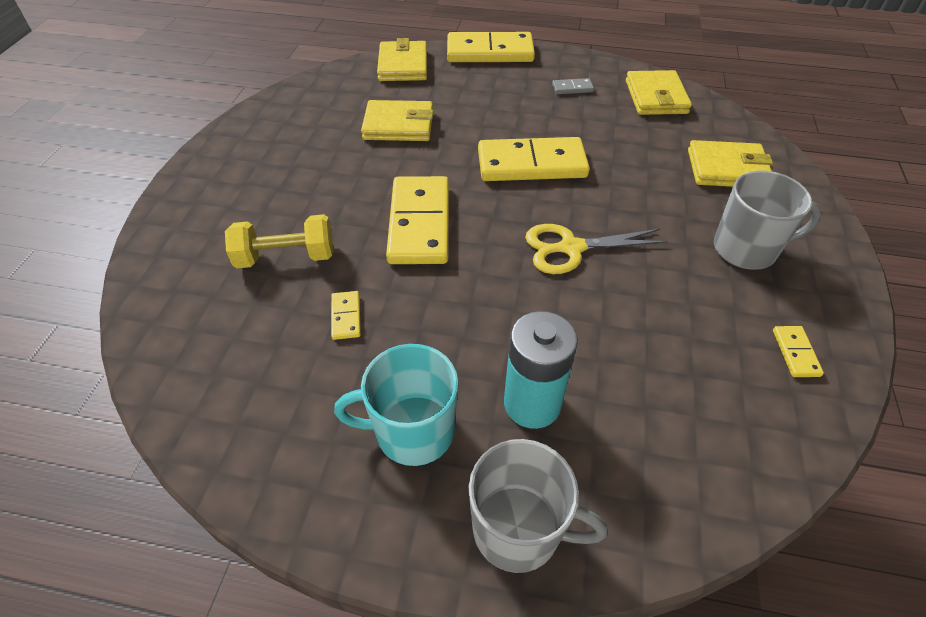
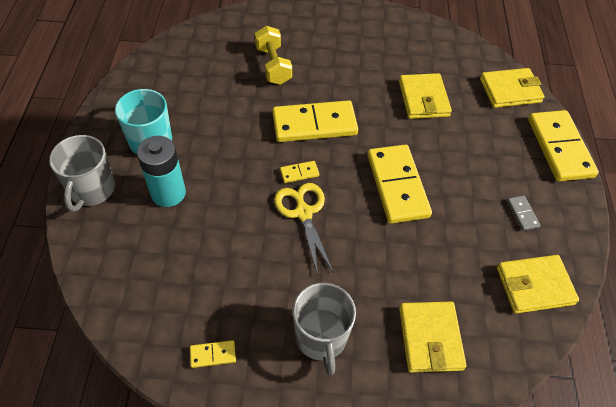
camera: 80 degrees right, 5 degrees up
yellow domino [331,291,361,340] -> yellow domino moved to [280,161,319,183]

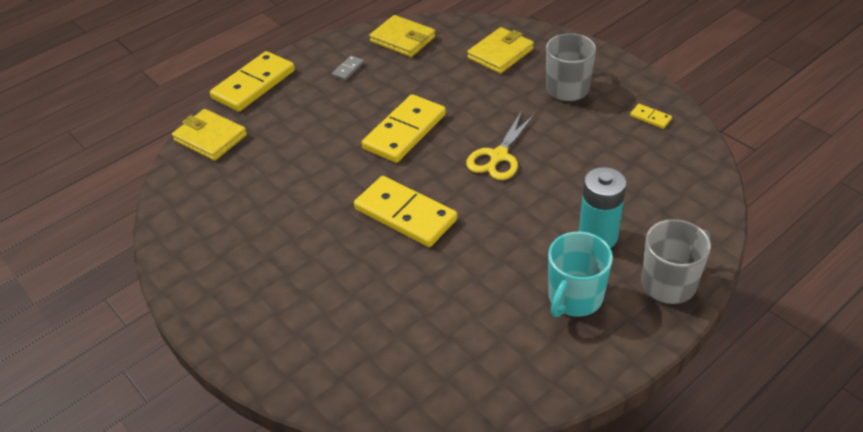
camera: 130 degrees left, 10 degrees down
yellow dumbbell [255,26,292,85] -> none
yellow domino [280,161,319,183] -> none
yellow wallet [399,73,452,119] -> none

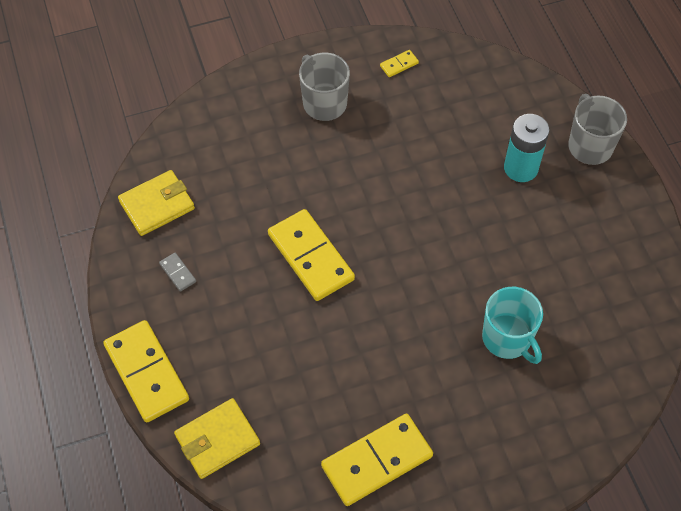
camera: 70 degrees left, 15 degrees up
yellow domino [354,176,457,247] -> yellow domino moved to [321,414,433,506]
yellow scissors [466,111,535,180] -> none
yellow wallet [467,27,534,74] -> none
turquoise mug [548,232,613,317] -> turquoise mug moved to [482,287,543,364]

